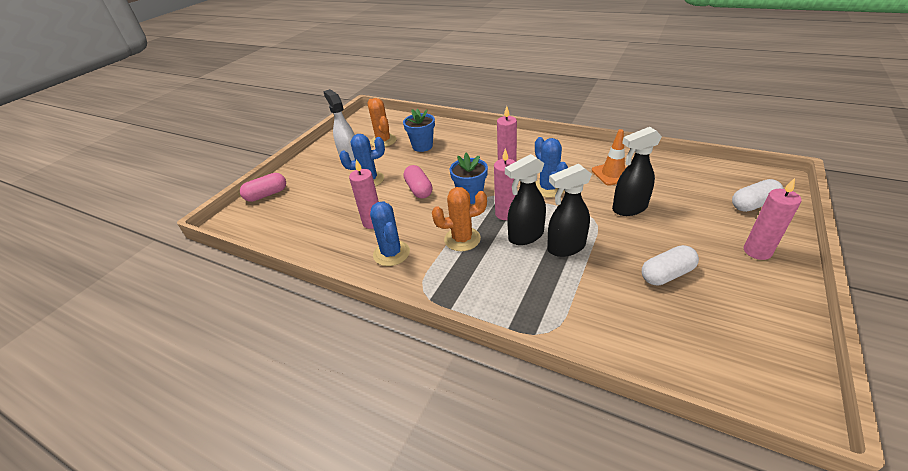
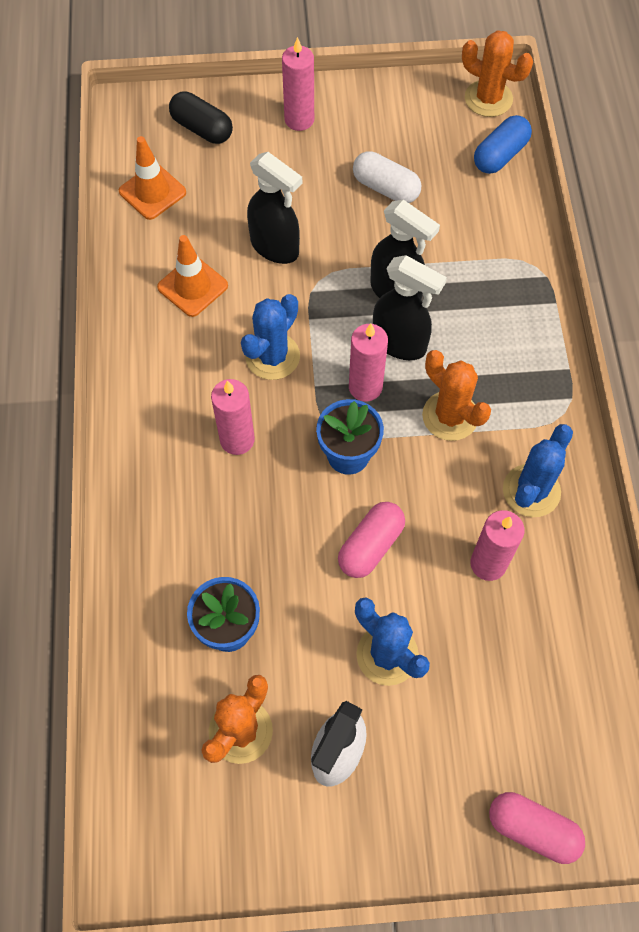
camera: 125 degrees left, 25 degrees up
white capsule [732,179,784,212] -> black capsule [169,91,233,144]
none -> orange traffic cone [119,136,186,220]
none -> orange cactus [462,30,533,117]
none -> blue capsule [474,115,532,174]

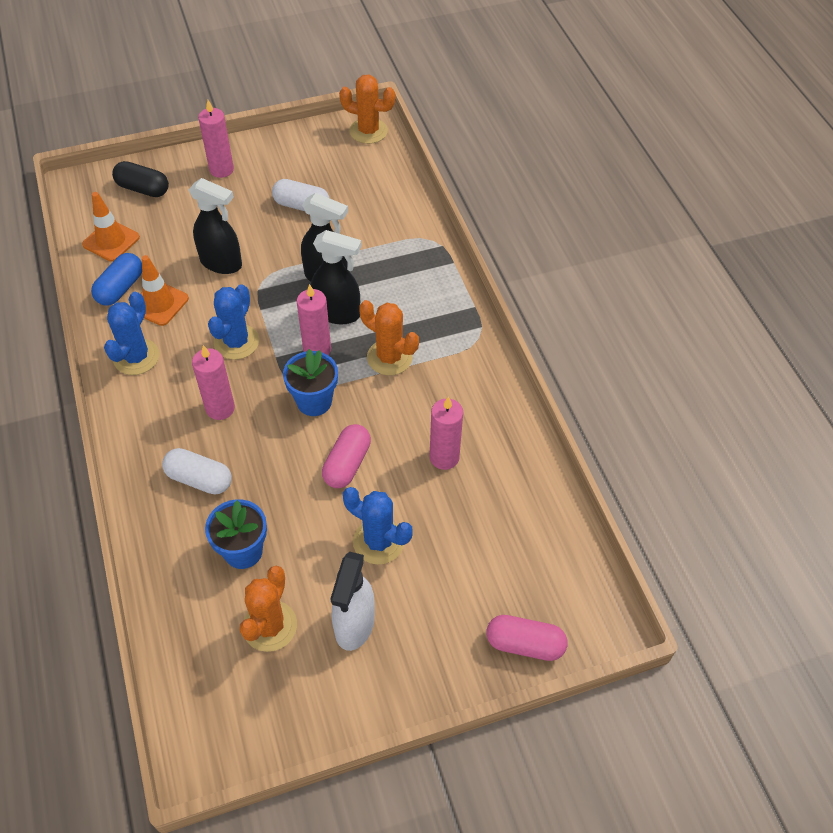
camera: 15 degrees left, 10 degrees down
blue capsule [474,115,532,174] -> blue capsule moved to [91,253,142,306]
blue cactus [503,424,573,517] -> blue cactus moved to [104,292,160,375]
none -> white capsule [162,448,232,494]

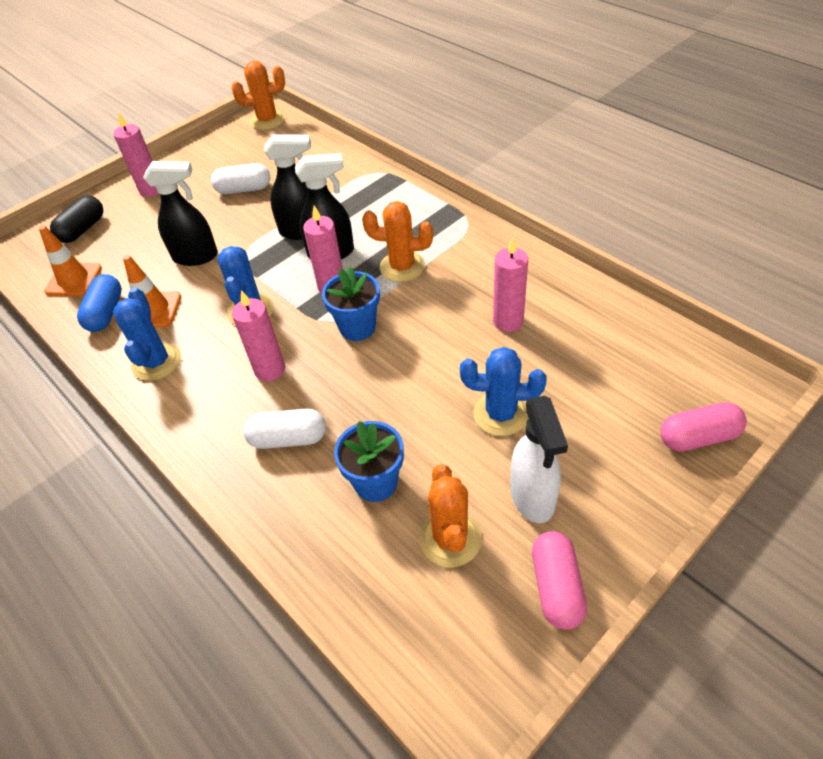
camera: 20 degrees left, 5 degrees down
black capsule [112,161,169,197] -> black capsule turned 60 degrees counterclockwise [50,195,103,243]
pink capsule [322,424,371,488] -> pink capsule moved to [532,532,587,630]

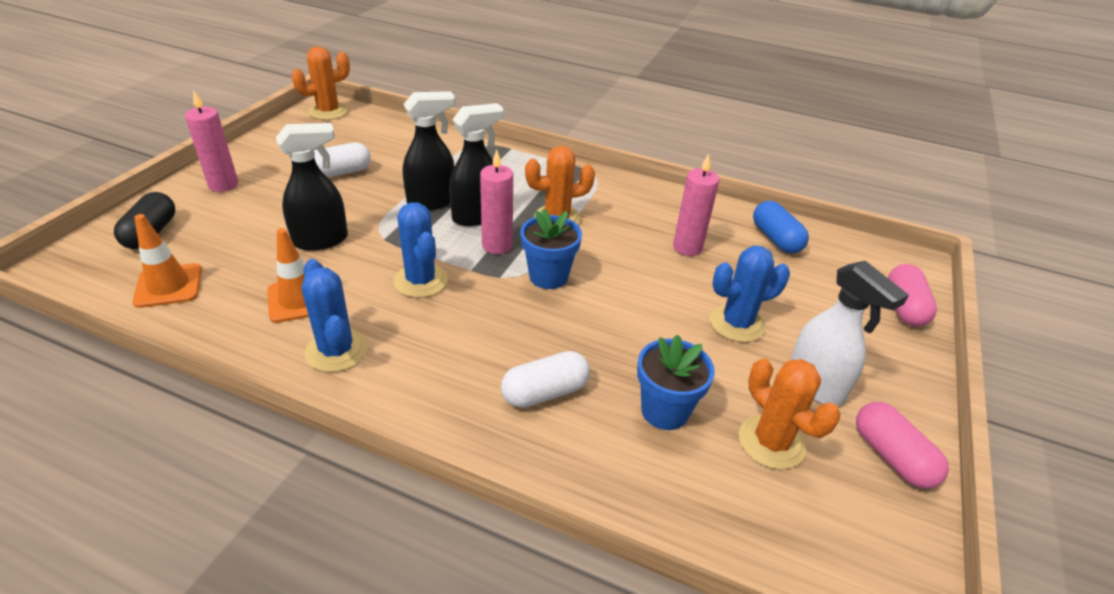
camera: 30 degrees left, 10 degrees down
blue capsule [77,274,122,332] -> blue capsule moved to [753,201,809,253]
pink candle [232,290,285,382] -> none
pink capsule [660,402,747,452] -> pink capsule turned 45 degrees counterclockwise [888,264,937,326]

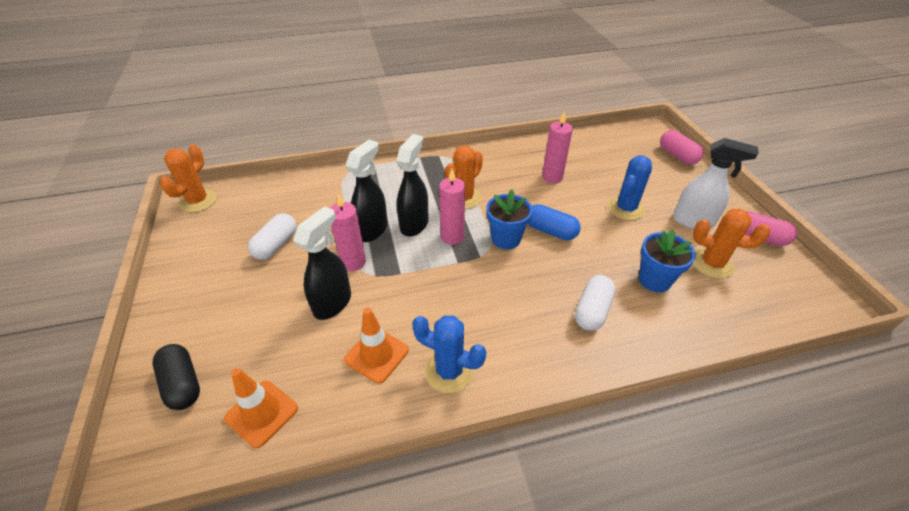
camera: 35 degrees left, 5 degrees up
pink candle [185,91,238,192] -> pink candle moved to [330,193,366,271]
blue cactus [393,203,448,298] -> none
blue capsule [753,201,809,253] -> blue capsule moved to [528,204,581,240]

